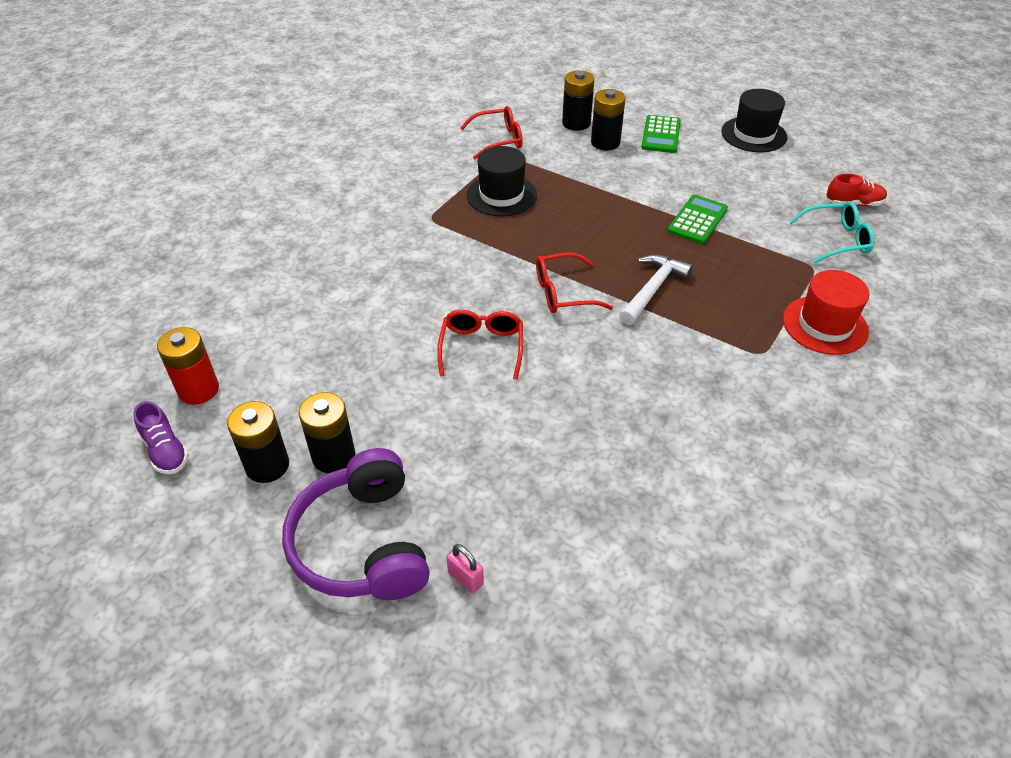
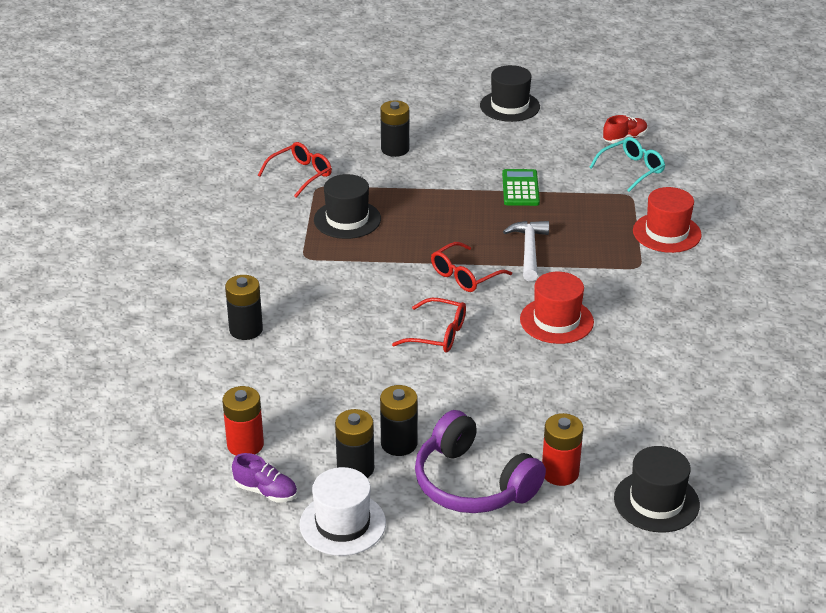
camera: 30 degrees left, 10 degrees down
red glasses [437,310,523,380] -> red glasses turned 135 degrees clockwise [392,298,466,353]
pink padlock [446,544,484,594] -> red battery [542,413,583,486]
black battery [562,70,595,131] -> black battery moved to [225,275,263,340]
green calculator [641,115,681,153] -> none
none -> white hat [299,467,386,556]
none -> red hat [520,272,594,344]
none -> black hat [614,446,700,533]

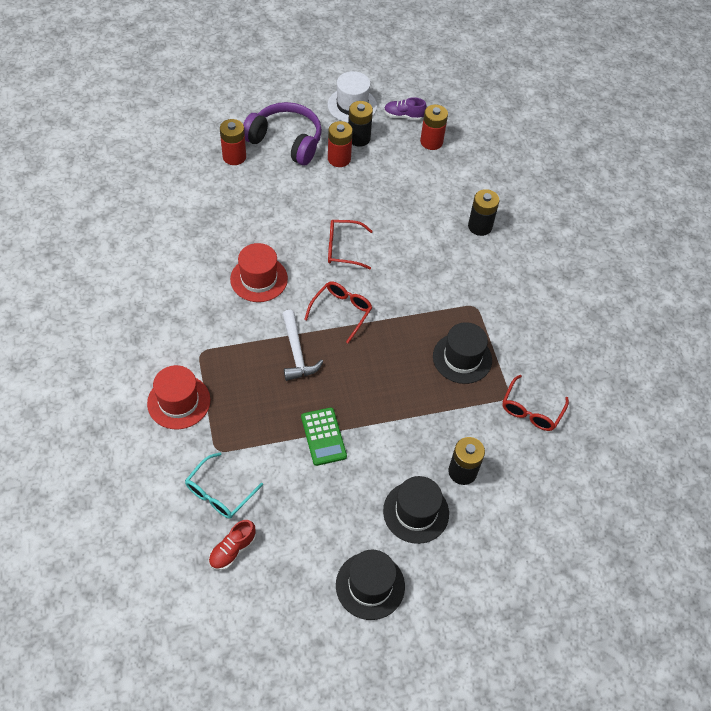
camera: 160 degrees right, 20 degrees up
black battery [380,385,417,456] -> red battery [328,121,353,167]
black hat [614,446,700,533] -> black hat moved to [383,476,449,544]

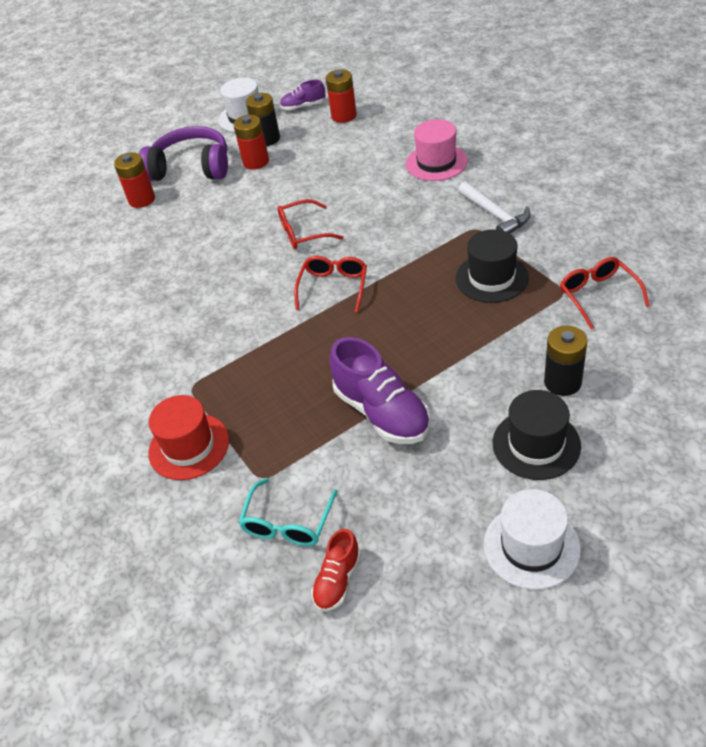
camera: 10 degrees left, 10 degrees down
red hat [230,243,288,302] -> none
white hammer [282,310,324,381] -> white hammer moved to [458,181,531,234]
green calculator [301,407,347,466] -> purple shoe [329,337,431,444]
black hat [336,550,405,620] -> white hat [484,489,581,590]
black battery [468,189,499,236] -> pink hat [406,119,468,181]
red glasses [502,375,569,431] -> red glasses turned 150 degrees clockwise [560,257,650,329]

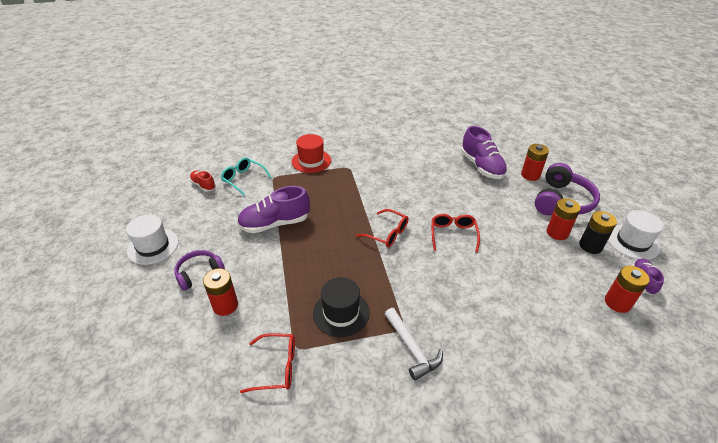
camera: 105 degrees right, 5 degrees down
pink hat [406,119,468,181] -> none
white hammer [458,181,531,234] -> white hammer turned 105 degrees counterclockwise [385,308,443,381]
black hat [493,390,581,480] -> purple headphones [174,250,225,291]
black battery [544,325,588,396] -> red battery [203,268,238,316]
none -> purple shoe [461,126,507,179]

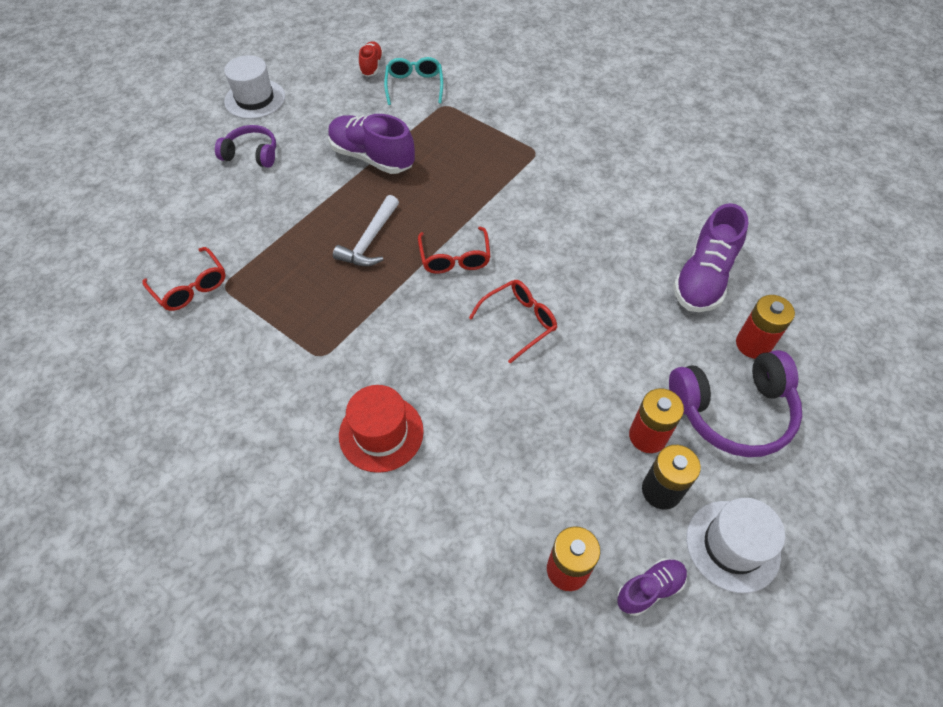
camera: 50 degrees right, 15 degrees up
red battery [203,268,238,316] -> none
red hat [292,134,331,173] -> red hat moved to [339,385,424,473]
black hat [313,277,369,337] -> none
white hammer [385,308,443,381] -> white hammer moved to [333,195,399,266]

